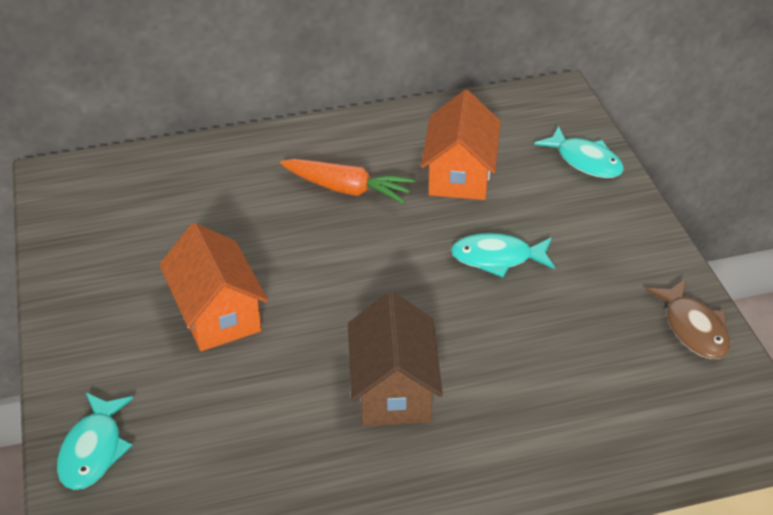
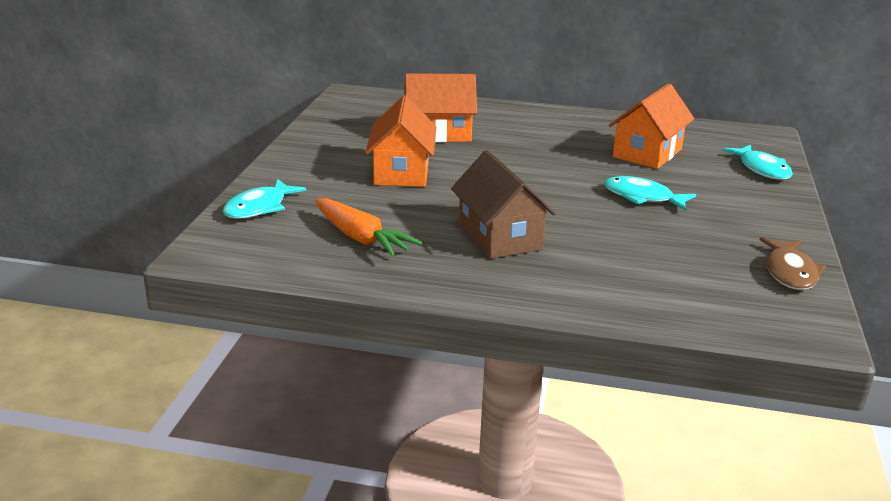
camera: 25 degrees right, 15 degrees down
orange carrot [280,159,415,204] -> orange carrot moved to [315,198,422,257]
brown house [348,291,443,426] -> brown house turned 45 degrees counterclockwise [451,150,556,259]
none -> orange house [404,73,477,142]

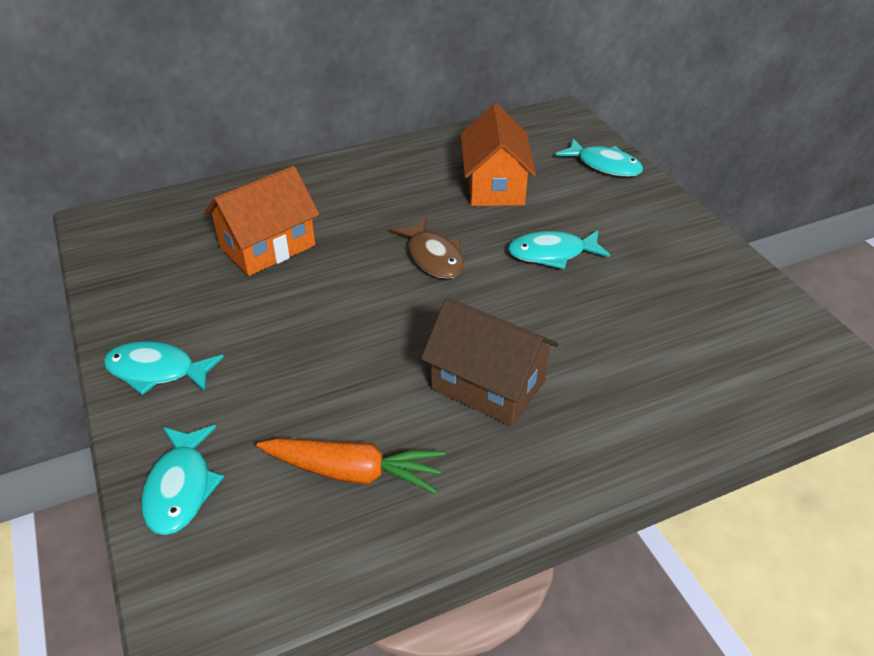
camera: 35 degrees left, 15 degrees up
orange house [365,96,436,187] -> none
brown fish [759,237,826,290] -> brown fish moved to [391,218,464,279]
none -> turquoise fish [103,341,224,395]

